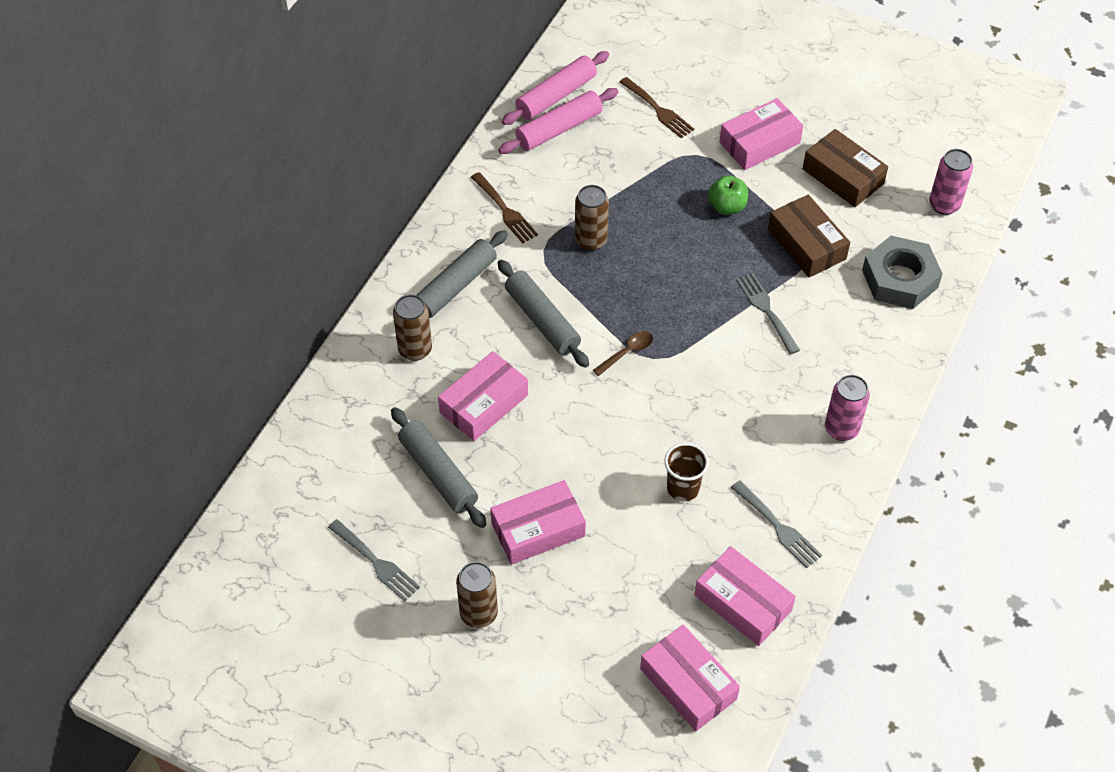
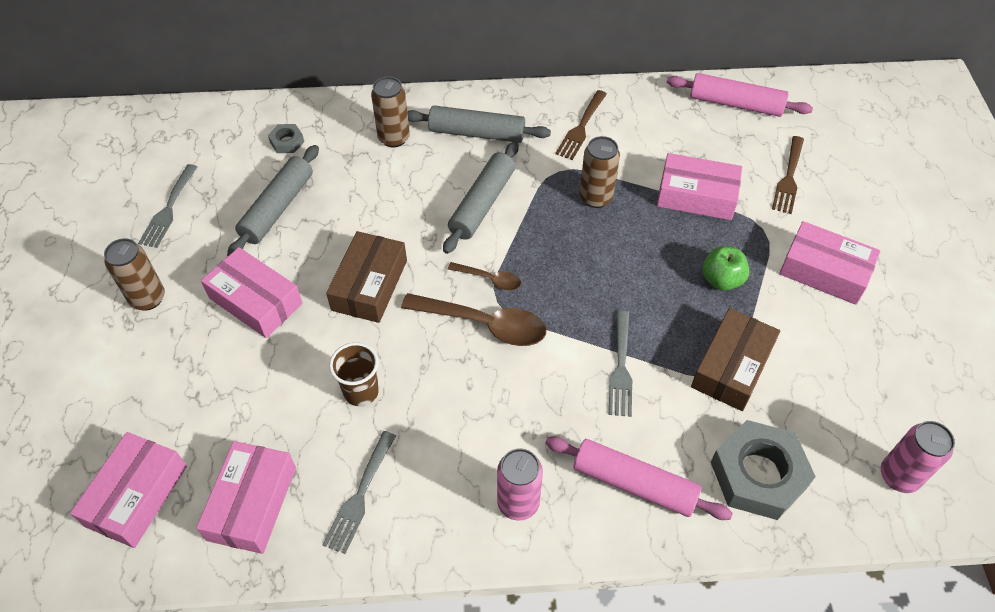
camera: 60 degrees right, 0 degrees up
pink box [438,351,528,441] -> pink box moved to [657,153,742,220]
pink rolling pin [498,88,618,154] -> pink rolling pin moved to [545,437,733,520]
grey fork [736,273,800,355] -> grey fork turned 150 degrees clockwise [609,310,632,417]
brown box [803,129,888,207] -> brown box moved to [326,231,407,323]
none -> grey nut [268,124,304,153]
none -> brown spoon [401,293,546,346]

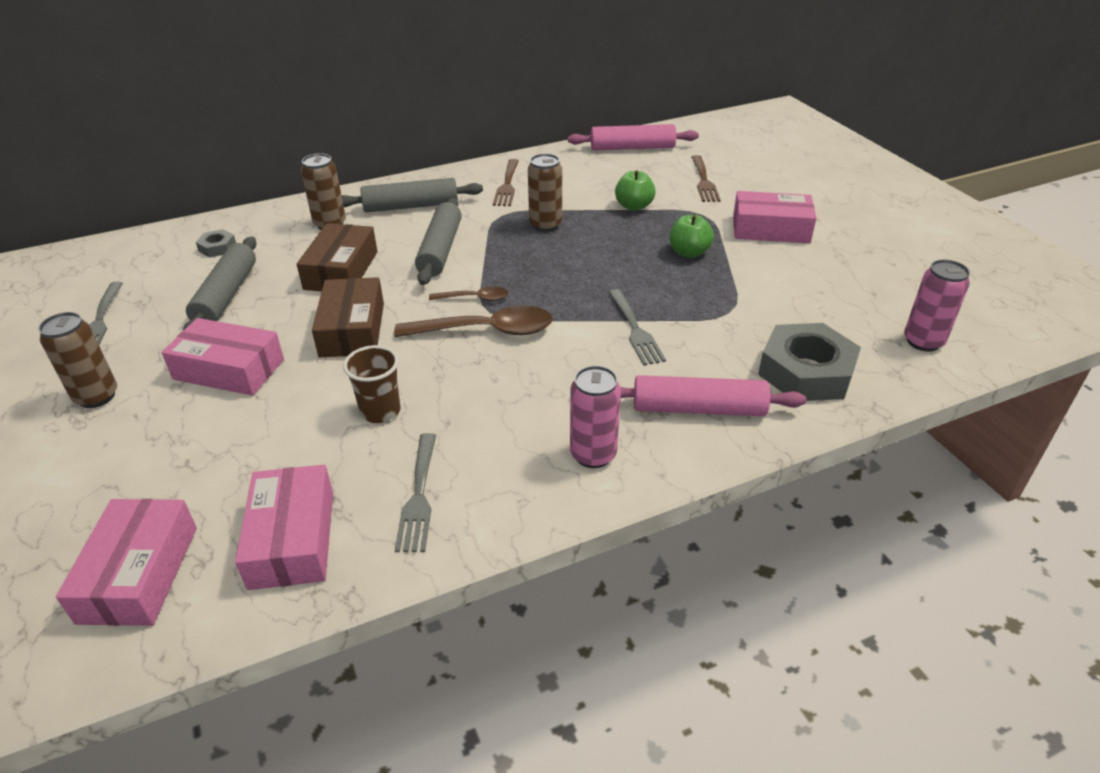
camera: 20 degrees left, 15 degrees down
pink box [657,153,742,220] -> green apple [615,170,656,211]
brown box [691,308,780,411] -> brown box moved to [297,223,377,292]

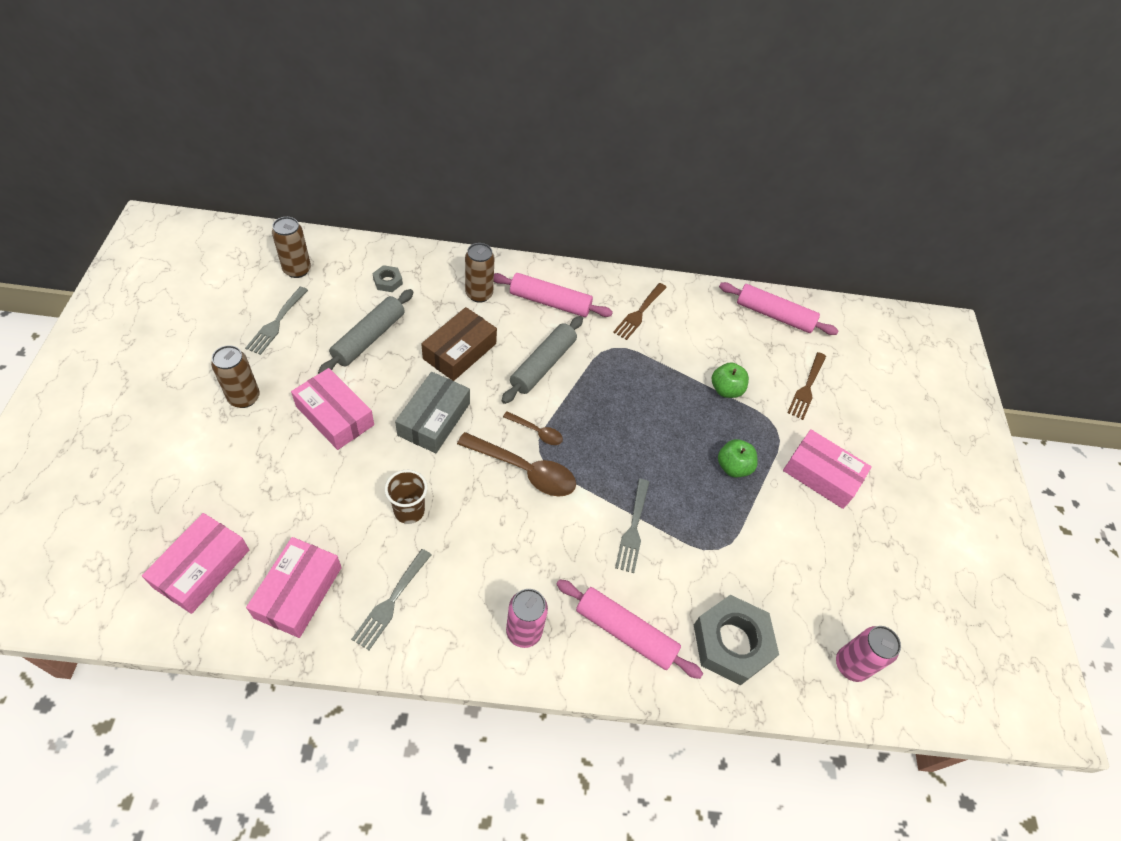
camera: 20 degrees right, 15 degrees up
brown box [312,277,384,357] -> grey box [395,372,470,453]
grey rolling pin [342,178,483,212] -> pink rolling pin [494,273,613,317]
brown can [528,154,562,232] -> brown can moved to [272,217,311,278]

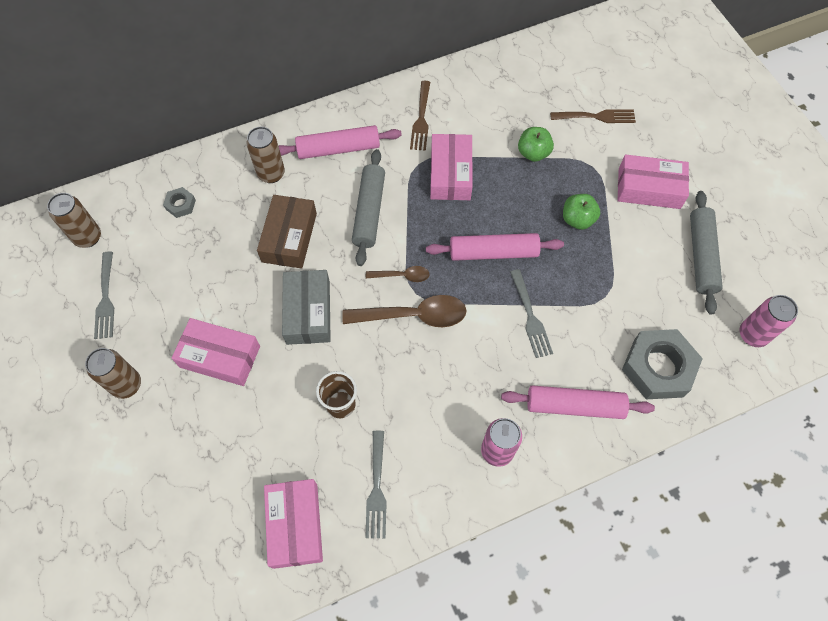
camera: 20 degrees left, 10 degrees up
pink box [142,513,249,614] -> pink box moved to [430,134,472,200]
grey rolling pin [318,289,414,374] -> grey rolling pin moved to [690,191,723,315]
pink rolling pin [719,282,838,335] -> pink rolling pin moved to [426,233,564,261]
brown fork [787,352,826,420] -> brown fork turned 90 degrees counterclockwise [550,109,636,123]

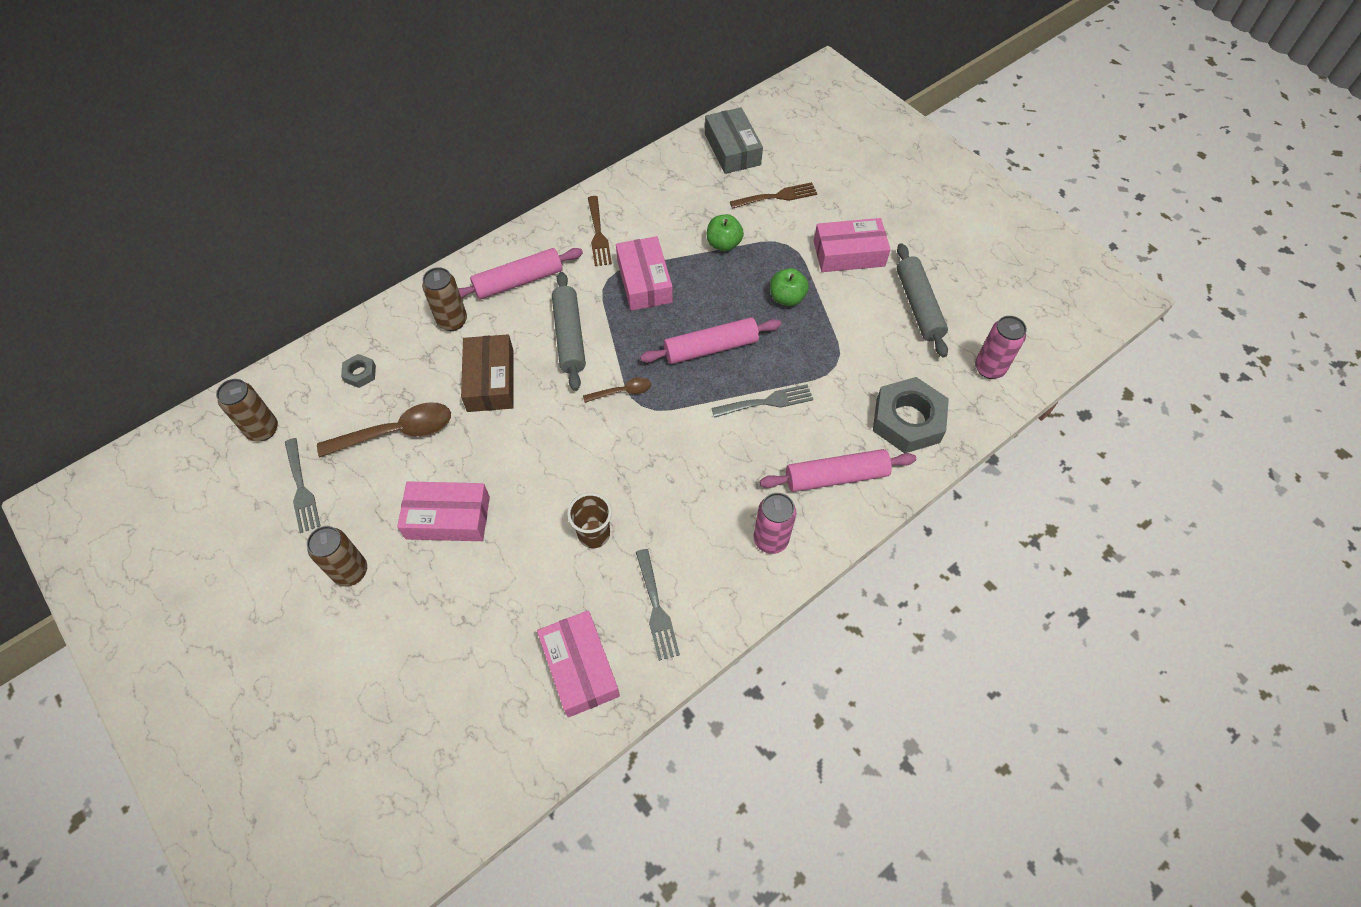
camera: 15 degrees left, 5 degrees down
grey box [282,270,331,345] -> grey box moved to [705,107,763,174]
brown spoon [342,295,467,327] -> brown spoon moved to [317,402,451,458]
grey fork [510,269,553,358] -> grey fork turned 75 degrees counterclockwise [711,384,813,418]

